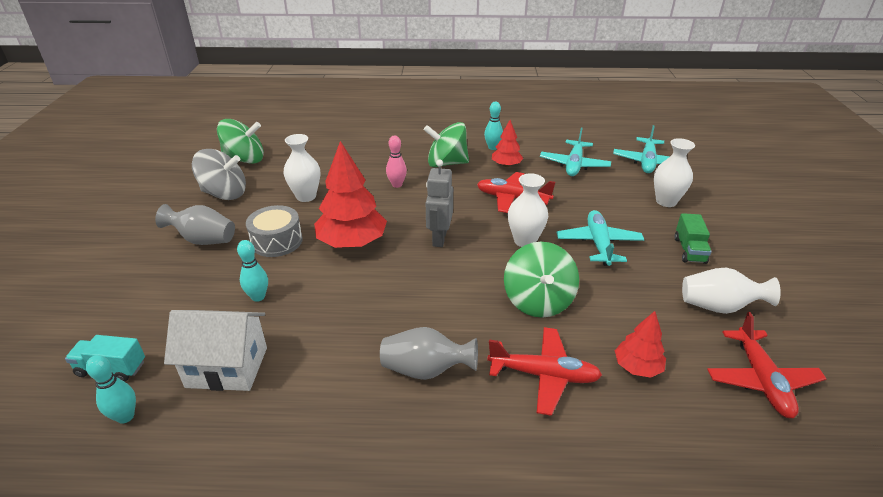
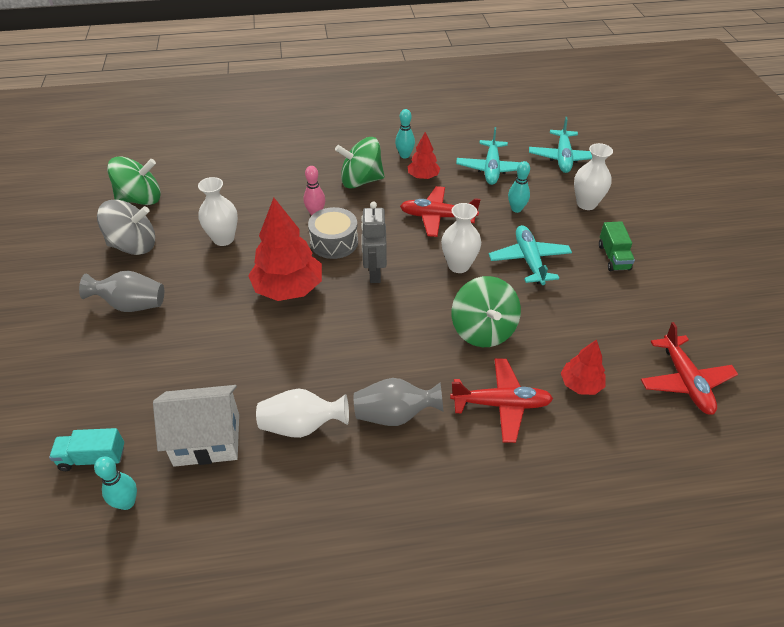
camera: 10 degrees left, 10 degrees up
turquoise bowling pin [237,240,268,302] -> turquoise bowling pin moved to [508,161,530,213]
grey drum [246,205,303,257] -> grey drum moved to [308,207,358,259]
white vase [682,268,781,314] -> white vase moved to [256,388,349,438]

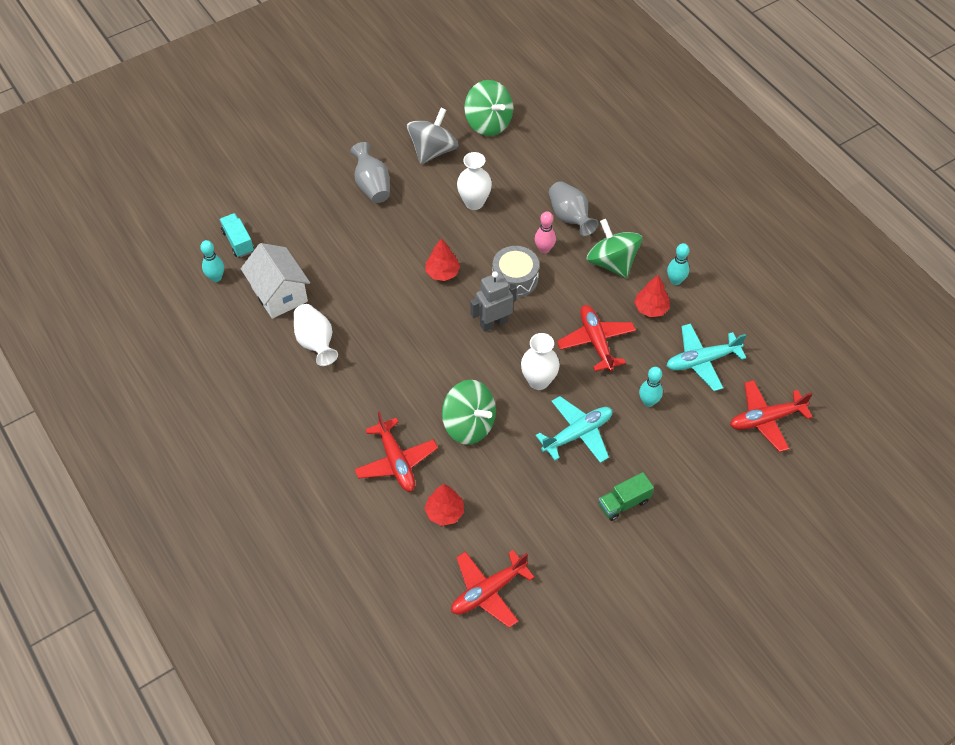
camera: 65 degrees right, 10 degrees up
grey spinning top [97,200,155,255] -> grey spinning top turned 120 degrees counterclockwise [407,108,458,164]
red tree [248,198,322,301] -> red tree [425,238,460,281], size x0.54
grey vase [354,378,444,426] -> grey vase moved to [549,181,598,236]
green spinning top [452,276,521,347] -> green spinning top turned 105 degrees counterclockwise [442,380,496,445]
turquoise plane [529,117,592,173] -> red plane [730,380,813,452]
white vase [574,143,613,210] -> none

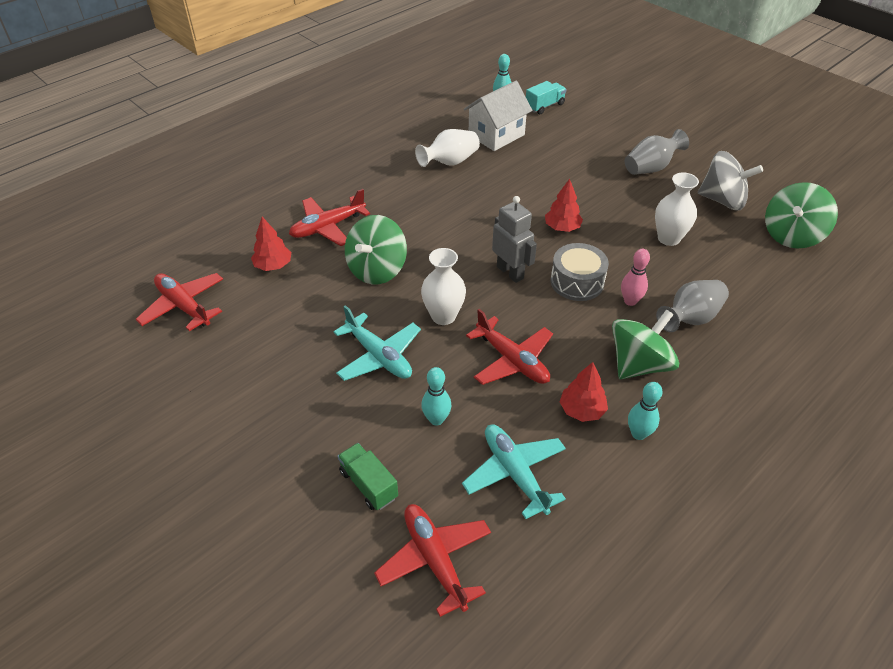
camera: 80 degrees right, 10 degrees down
red plane [557,305,636,371] -> red plane turned 75 degrees clockwise [466,309,553,385]
green truck [599,472,654,521] -> green truck moved to [338,443,398,510]

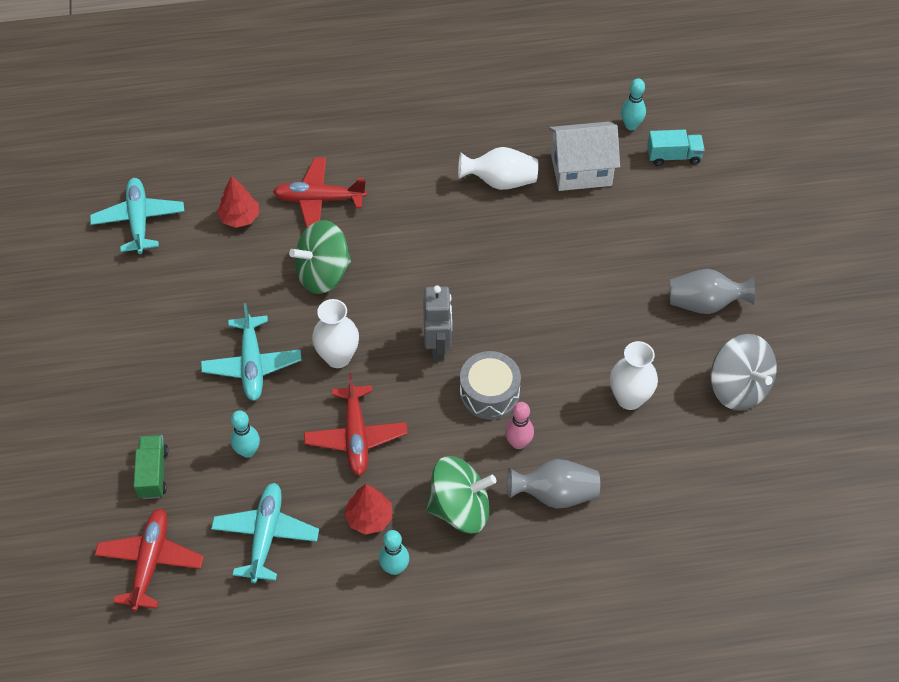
camera: 35 degrees right, 10 degrees up
red plane [135,273,223,331] -> turquoise plane [90,178,184,254]
red tree [545,179,583,232] -> none
green spinning top [765,182,838,248] -> none

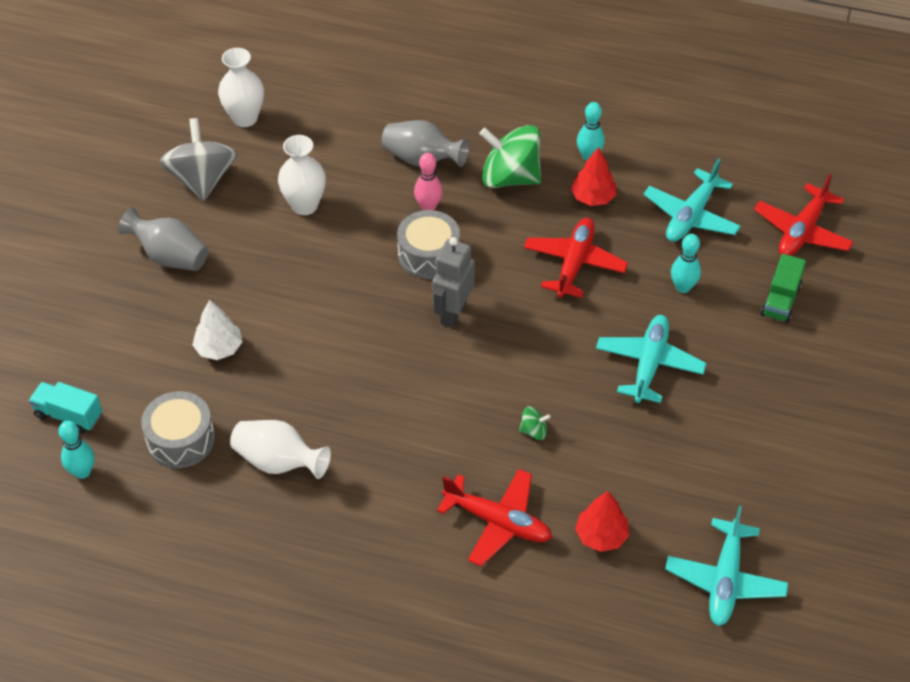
camera: 155 degrees left, 5 degrees down
green spinning top [289,220,351,294] -> green spinning top [519,406,551,440], size x0.42
white vase [312,299,359,368] -> white vase moved to [218,48,264,127]
white house [549,121,620,191] -> grey drum [141,391,215,468]
none -> white tree [192,299,242,360]

